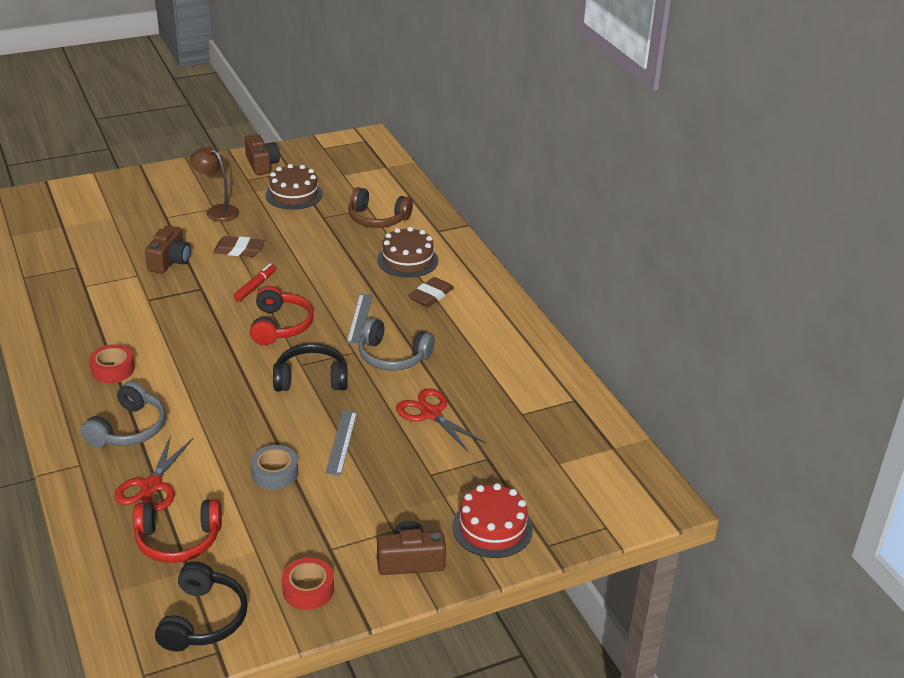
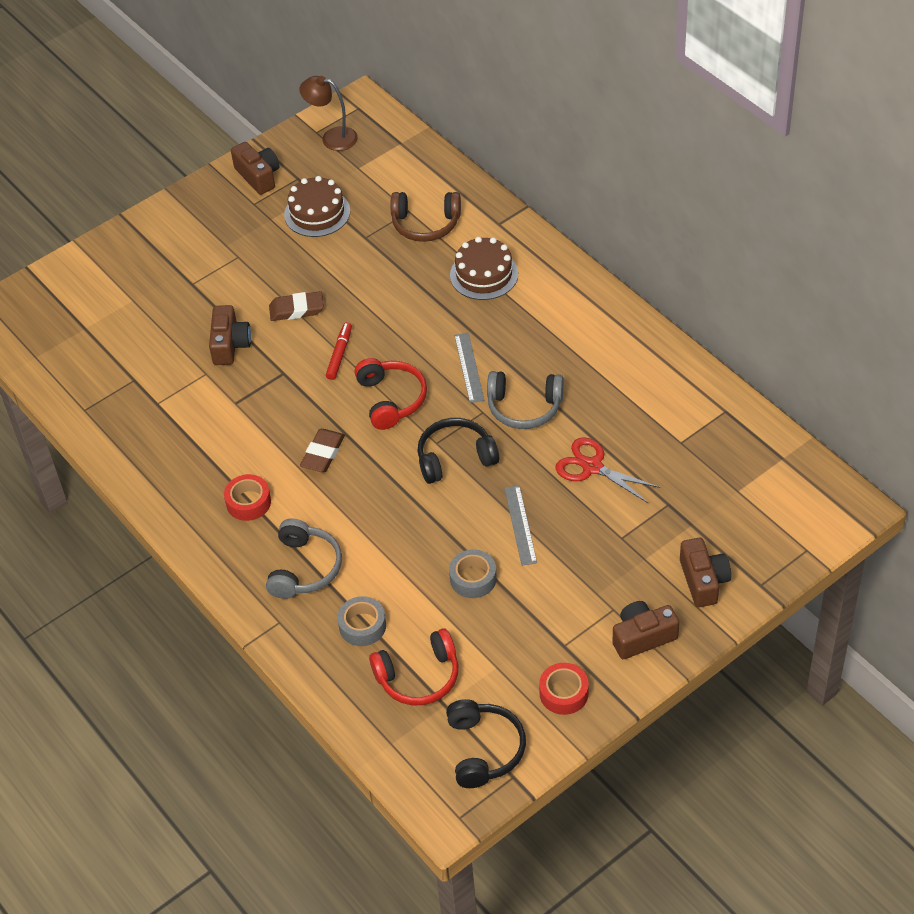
camera: 10 degrees left, 15 degrees up
red scissors [114,435,193,511] -> grey tape [337,596,386,646]
brown lamp [190,146,239,222] -> brown lamp moved to [299,76,358,151]
brown eraser [409,277,454,307] -> brown eraser moved to [300,429,345,472]
red cake [453,483,533,558] -> brown camera [680,538,731,607]

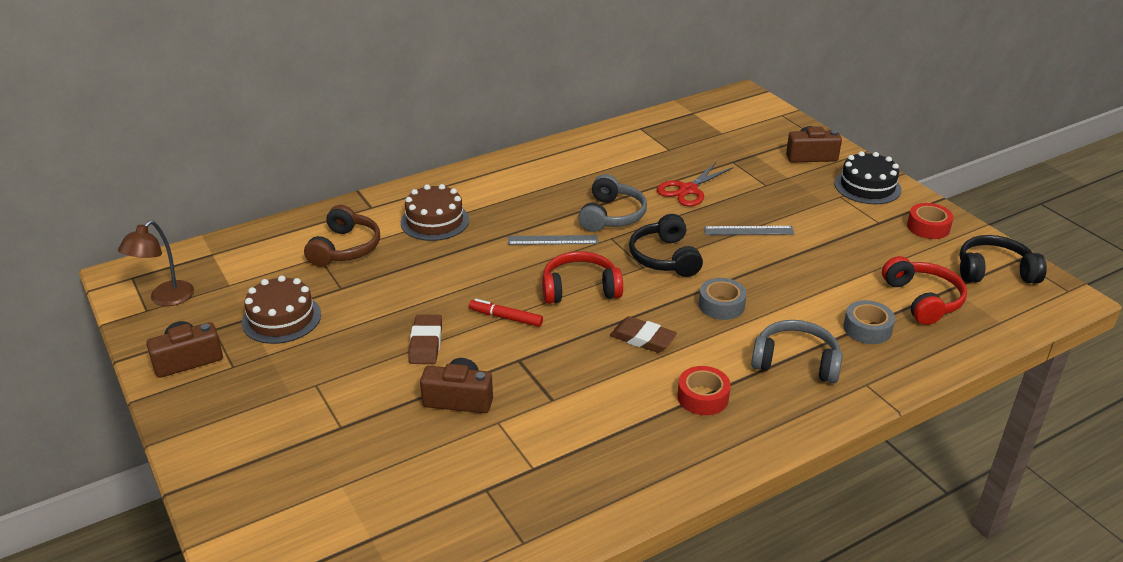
camera: 85 degrees left, 15 degrees down
grey tape [449,549,497,598] -> grey tape moved to [699,278,747,320]
brown camera [613,601,679,659] -> black cake [834,151,901,204]

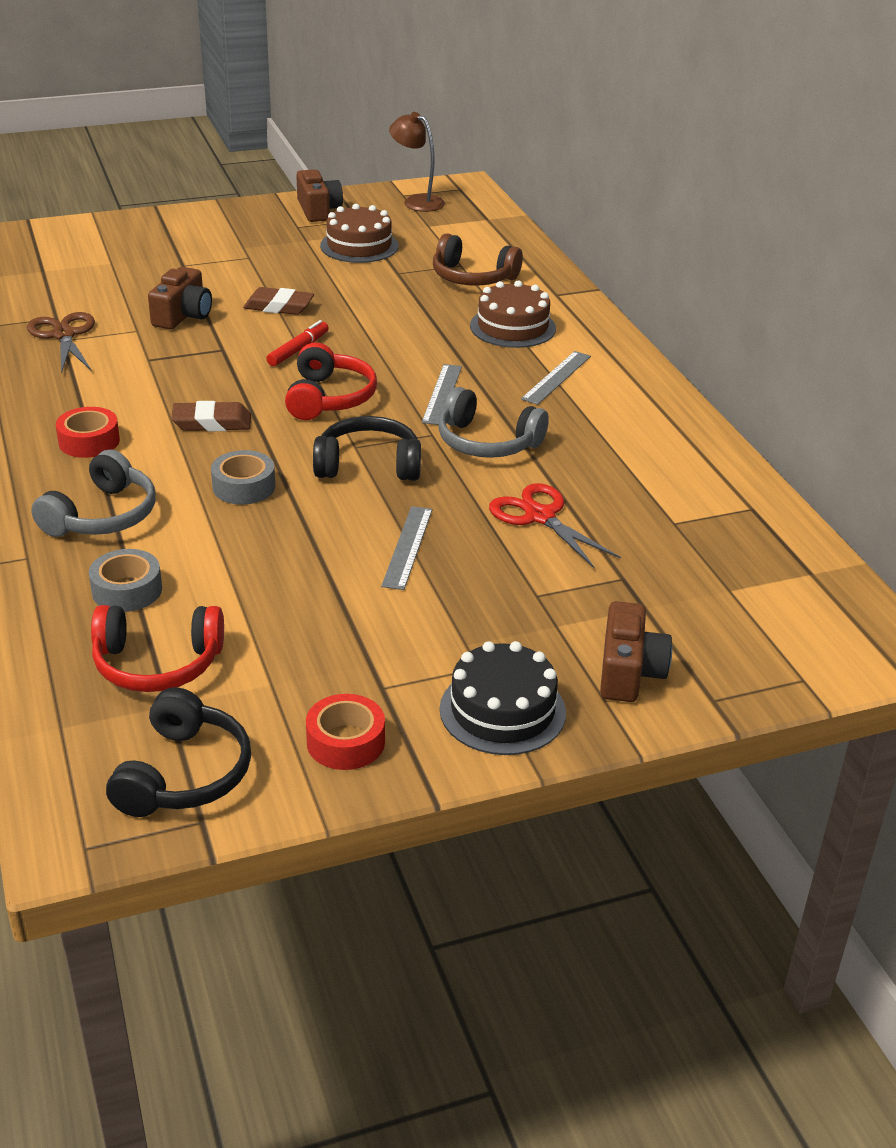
camera: 100 degrees right, 0 degrees up
brown eraser [610,316,677,353] -> brown eraser turned 45 degrees clockwise [171,401,251,432]
none -> brown scissors [27,312,95,374]
none -> grey ruler [521,351,591,405]

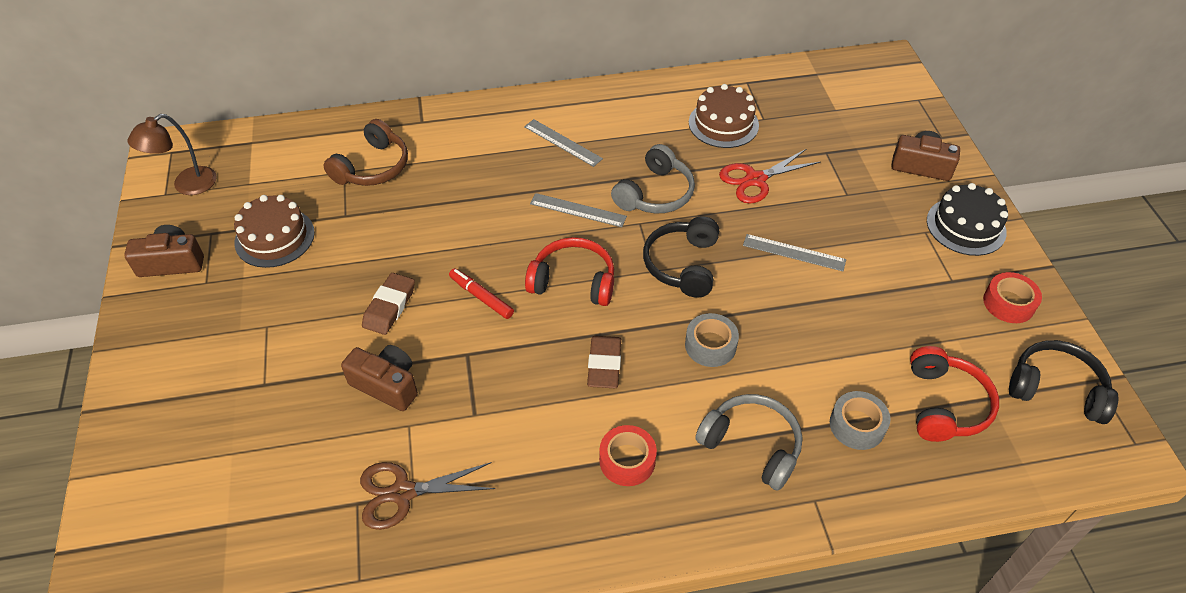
camera: 80 degrees left, 15 degrees up
brown cake [470,281,556,348] -> brown cake moved to [689,84,759,148]

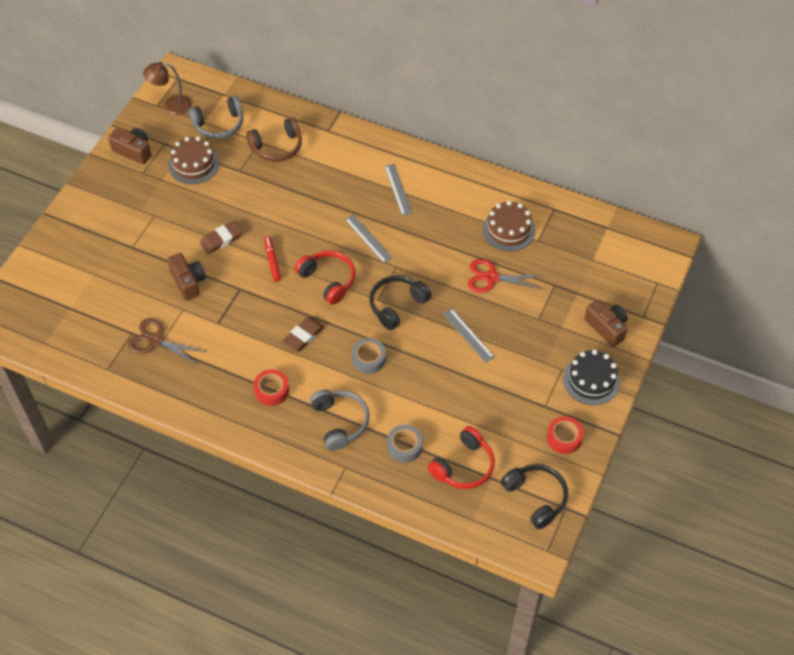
camera: 35 degrees right, 5 degrees up
grey headphones [611,144,695,214] -> grey headphones moved to [189,96,243,139]

